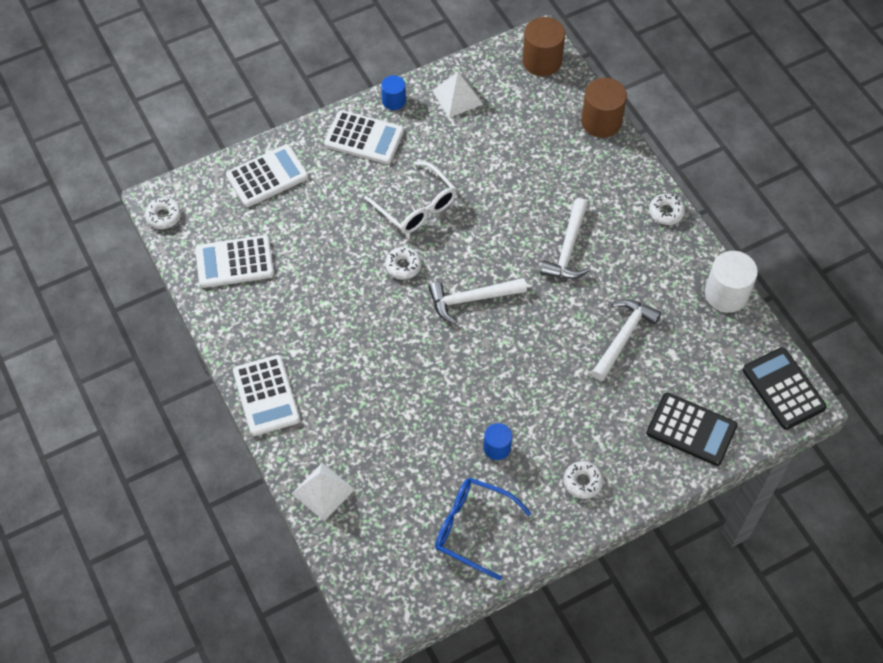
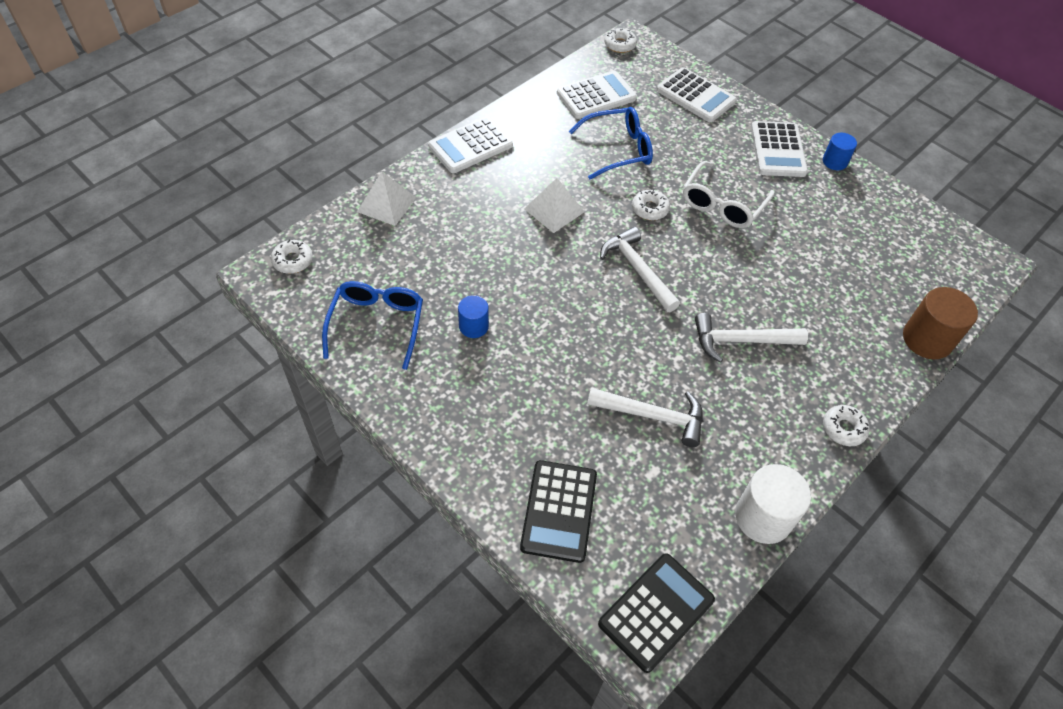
camera: 70 degrees right, 5 degrees down
white calculator [195,235,274,288] -> white calculator turned 90 degrees clockwise [557,71,637,119]
white pyramid [432,72,483,118] -> white pyramid moved to [524,178,584,233]
brown cylinder [522,17,565,76] -> none
white donut [564,461,604,499] -> white donut moved to [271,240,313,274]
none -> blue glasses [569,107,653,180]

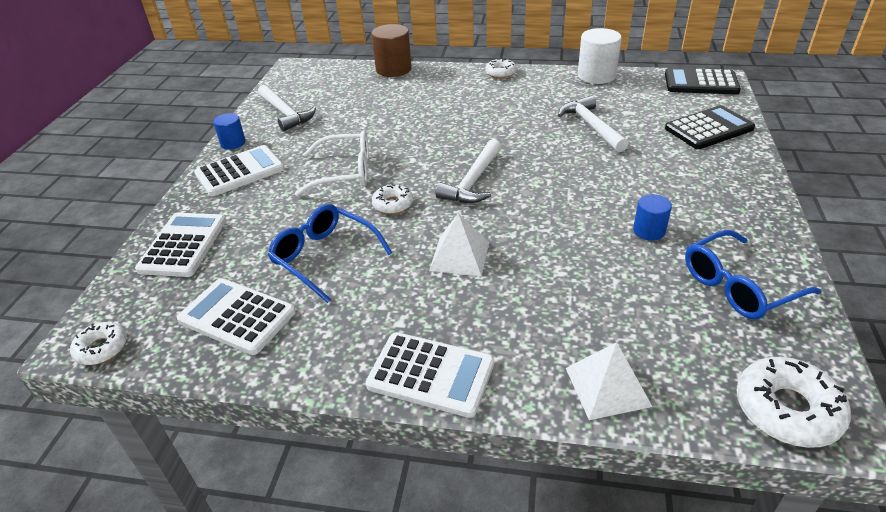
camera: 120 degrees left, 15 degrees down
white donut [271,240,313,274] -> white donut [737,357,851,448], size x1.67
white hammer [695,313,808,363] -> white hammer moved to [258,85,316,131]

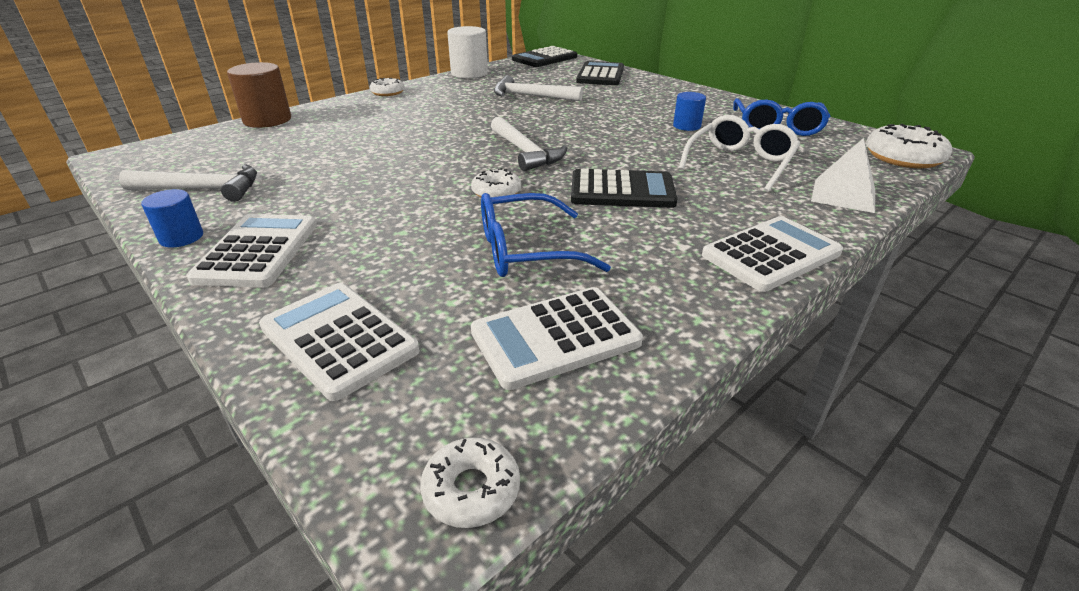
camera: 55 degrees left, 5 degrees down
white glasses [295,130,369,196] -> white glasses moved to [678,115,800,192]
white pyramid [429,213,489,276] -> black calculator [571,169,677,208]

